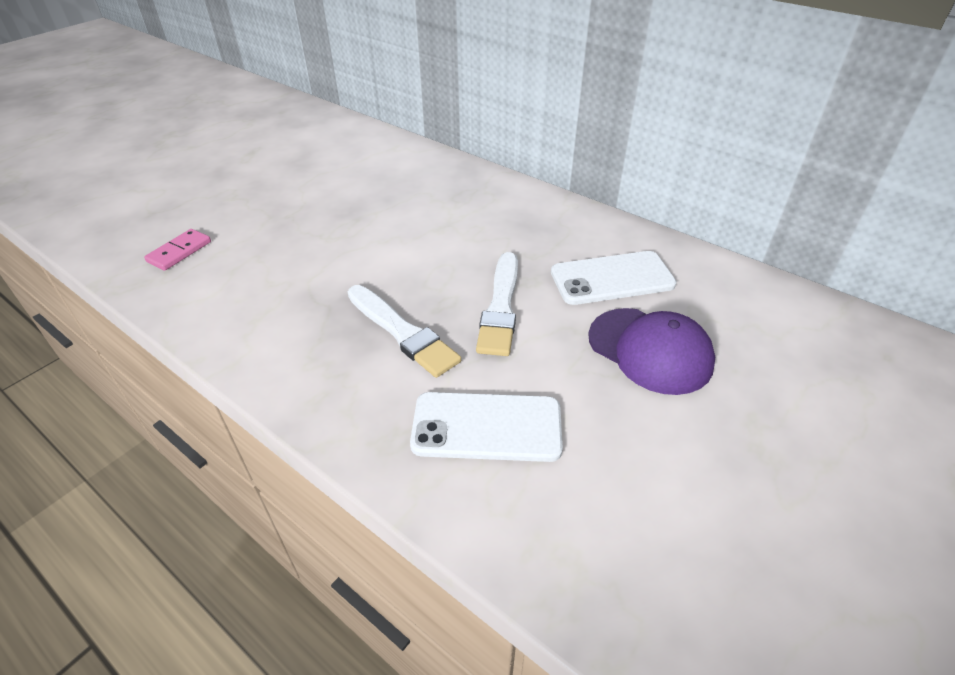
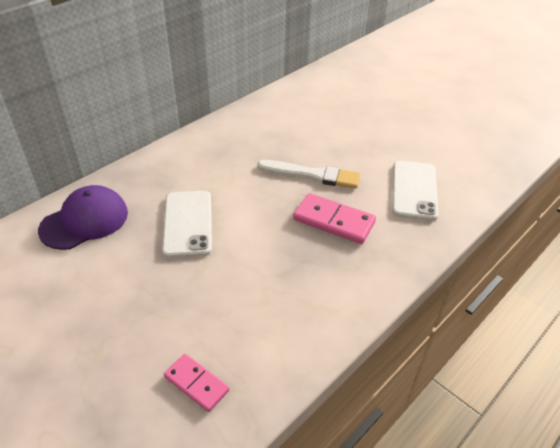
camera: 85 degrees left, 0 degrees up
white brush [348,285,461,378] -> pink domino [293,193,376,244]
white phone [551,251,677,305] -> white phone moved to [162,191,212,258]
purple cap [588,308,715,395] -> purple cap moved to [38,185,128,250]

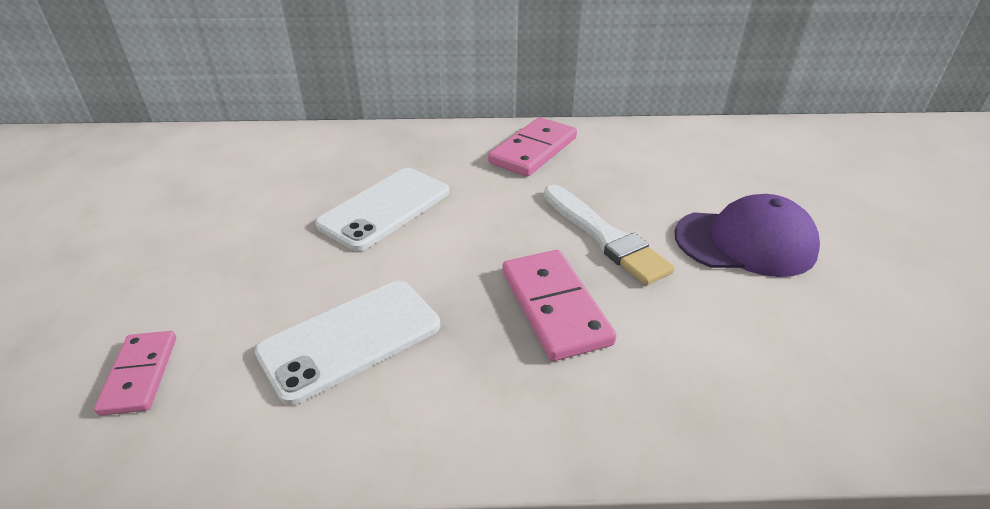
camera: 45 degrees right, 5 degrees down
purple cap [38,185,128,250] -> purple cap moved to [675,194,820,277]
white phone [392,161,438,221] -> white phone moved to [255,281,440,405]
none -> pink domino [488,117,577,177]

